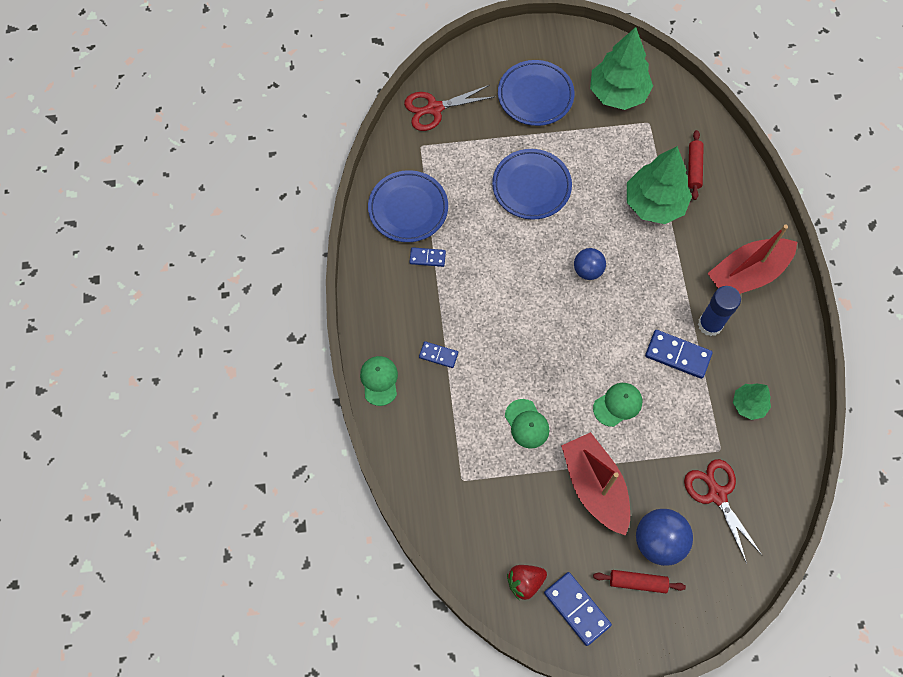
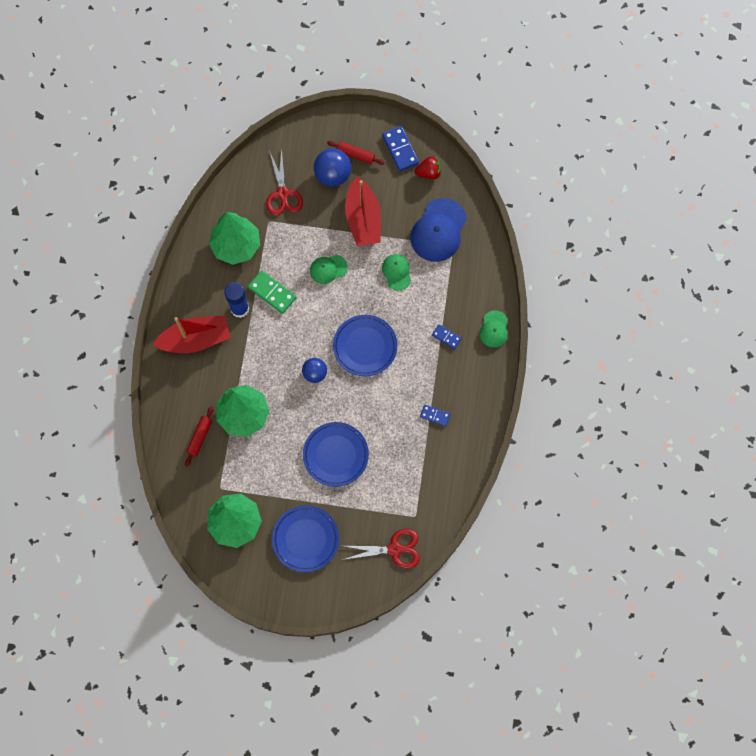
camera: 165 degrees left, 5 degrees up
blue plate [368,170,448,242] -> blue plate moved to [333,315,397,376]
blue domino [645,330,713,379] -> green domino [248,270,297,314]
green tree [733,383,771,420] -> green tree [209,212,260,265], size x1.86
none -> blue cap [411,198,467,262]

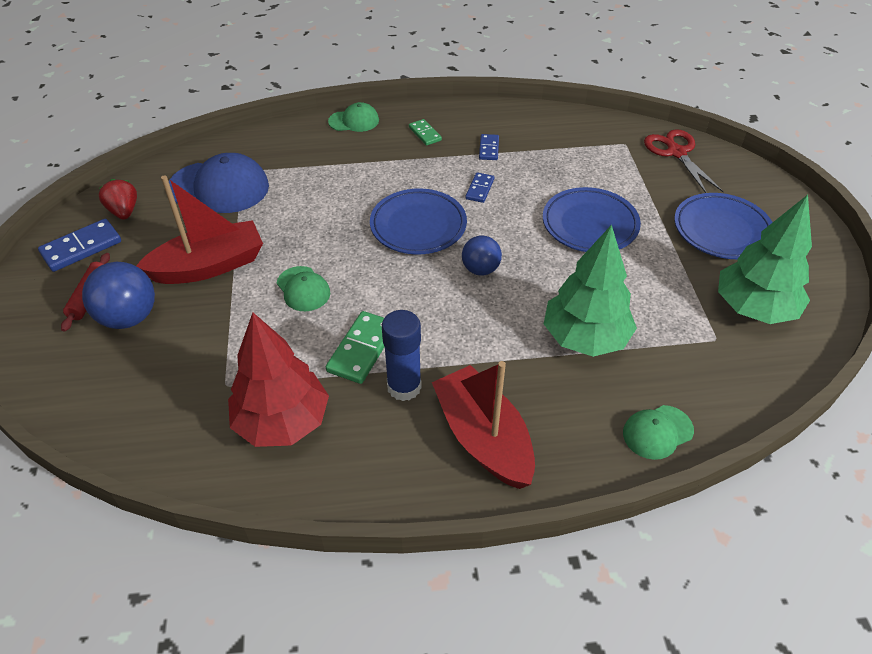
camera: 105 degrees left, 25 degrees down
red rolling pin [185,406,214,467] -> none
green tree [209,212,260,265] -> red tree [228,313,329,447]
red scissors [266,149,303,215] -> none
green cap [382,254,411,291] -> green cap moved to [623,405,694,460]
blue domino [432,324,462,349] -> blue domino moved to [465,172,494,203]
none -> green domino [409,119,442,146]

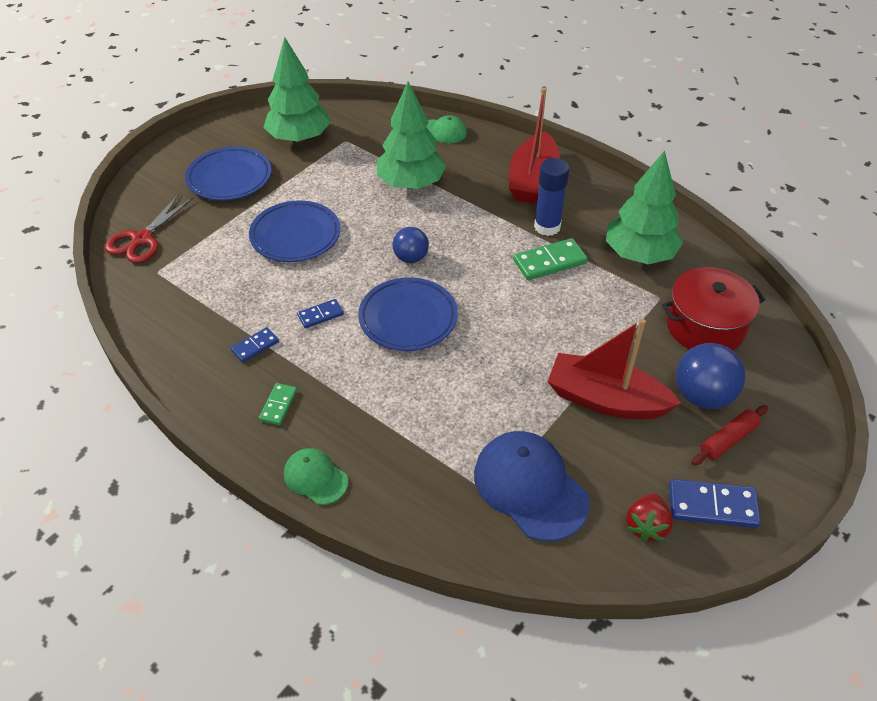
camera: 135 degrees left, 0 degrees up
red tree [228,313,329,447] -> green tree [606,150,683,264]
green cap [277,266,330,311] -> none
none -> red pot [662,267,765,351]

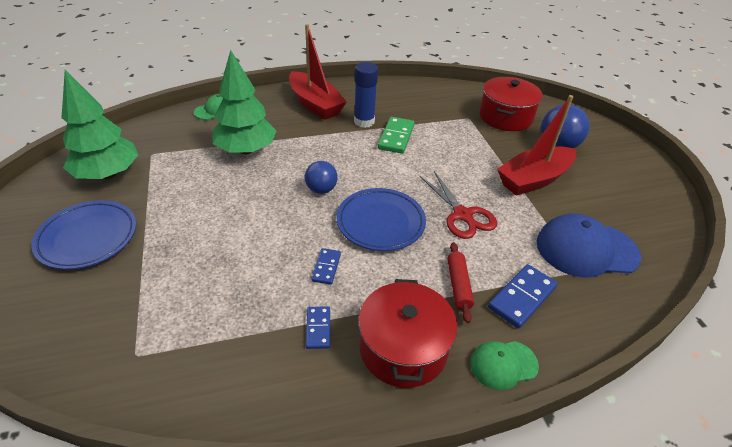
camera: 55 degrees left, 5 degrees down
red scissors [105,194,193,263] -> red scissors moved to [420,171,497,239]
blue plate [249,200,340,262] -> none
green domino [259,383,297,425] -> red pot [358,279,457,388]
green tree [606,150,683,264] -> none
red strawberry [626,493,673,542] -> none
blue domino [669,479,761,528] -> blue domino moved to [488,264,557,329]
red rolling pin [691,405,768,465] -> red rolling pin moved to [447,242,474,323]

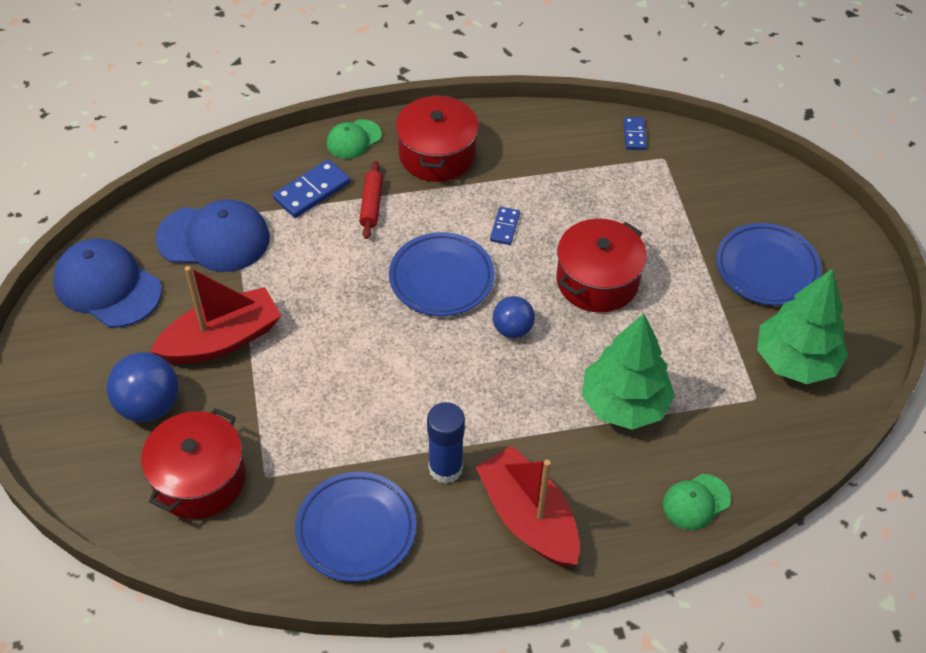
camera: 175 degrees left, 10 degrees up
blue domino [306,306,330,349] -> blue domino moved to [623,117,647,150]
green domino [378,117,414,154] -> none
red scissors [420,171,497,239] -> none
green cap [470,341,539,390] -> green cap turned 150 degrees clockwise [327,119,382,159]
none -> blue cap [53,239,162,328]
none -> blue plate [295,472,416,582]
none -> red pot [557,219,647,313]

